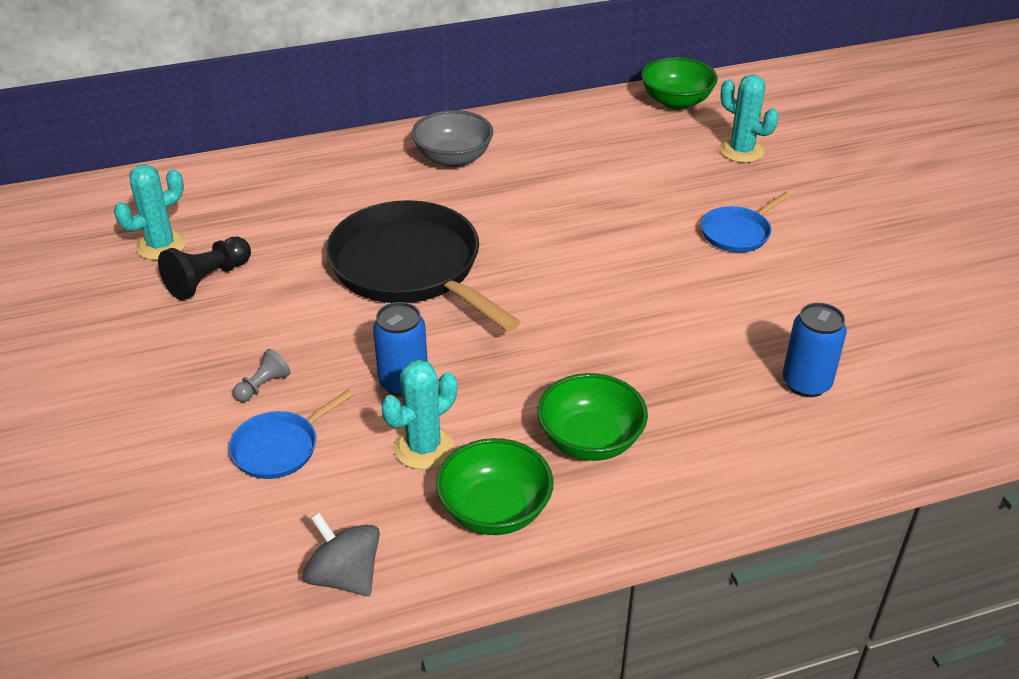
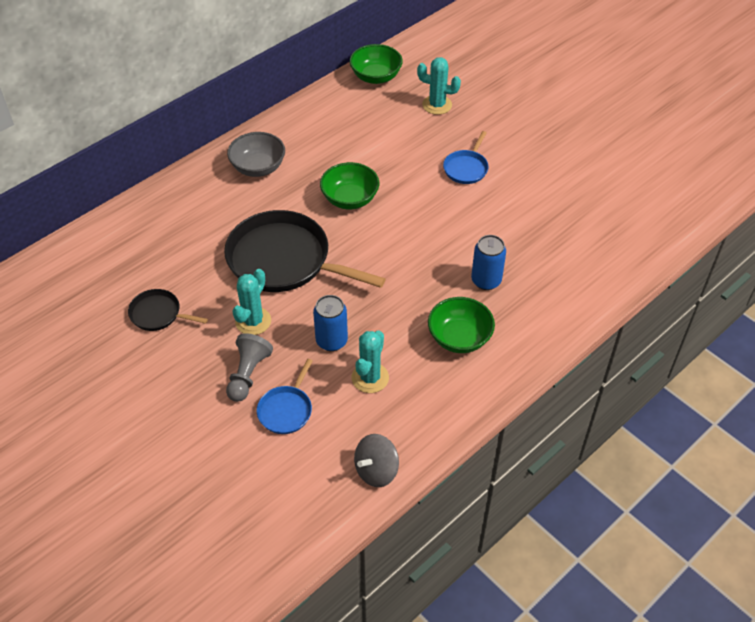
camera: 25 degrees left, 10 degrees up
turquoise cactus [114,164,186,260] -> turquoise cactus moved to [232,269,271,335]
black pawn [158,237,251,300] -> black pan [128,289,208,331]
grey pawn [233,349,291,402] -> grey pawn [226,333,273,402], size x1.71
grey spinning top [303,513,380,596] -> grey spinning top turned 60 degrees counterclockwise [354,434,399,487]
green bowl [436,438,553,535] -> green bowl moved to [320,162,379,209]
blue can [783,303,847,397] -> blue can moved to [471,235,506,290]

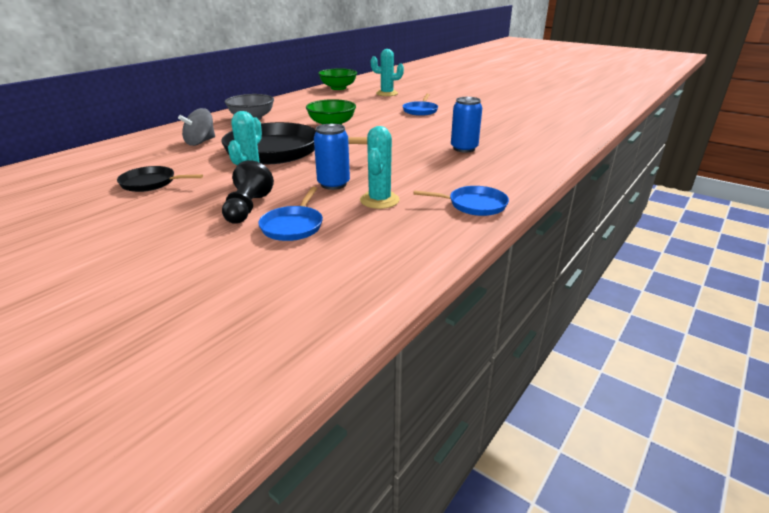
camera: 10 degrees left, 20 degrees down
grey pawn [226,333,273,402] -> black pawn [222,160,274,224]
grey spinning top [354,434,399,487] -> grey spinning top moved to [178,108,215,146]
green bowl [428,297,495,353] -> none
none -> blue pan [413,186,509,216]

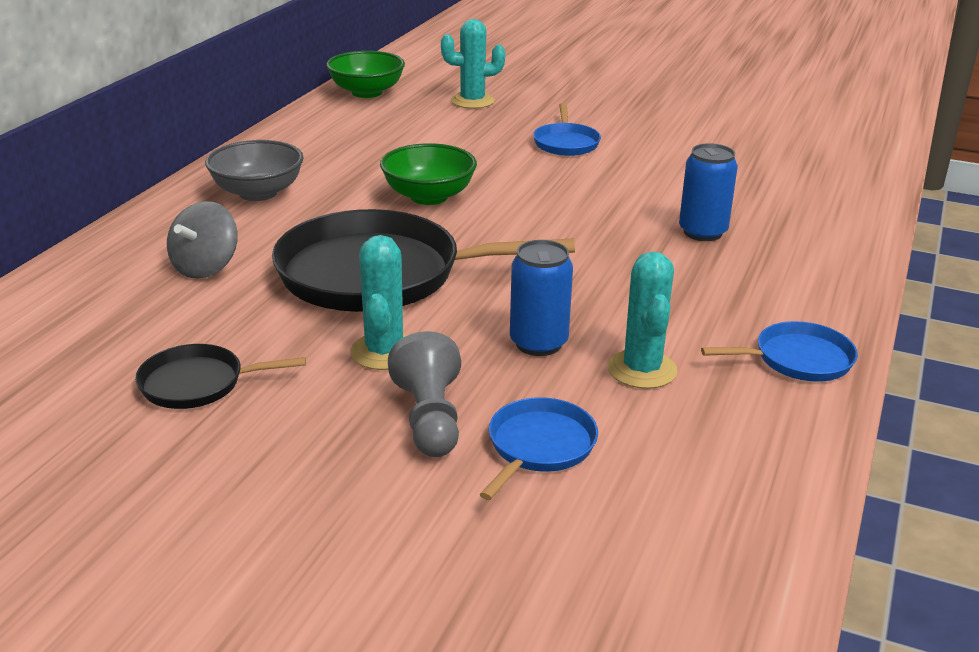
camera: 15 degrees left, 0 degrees up
black pawn [222,160,274,224] -> grey pawn [388,331,461,457]
blue pan [258,187,323,241] -> blue pan turned 150 degrees counterclockwise [480,397,598,500]

